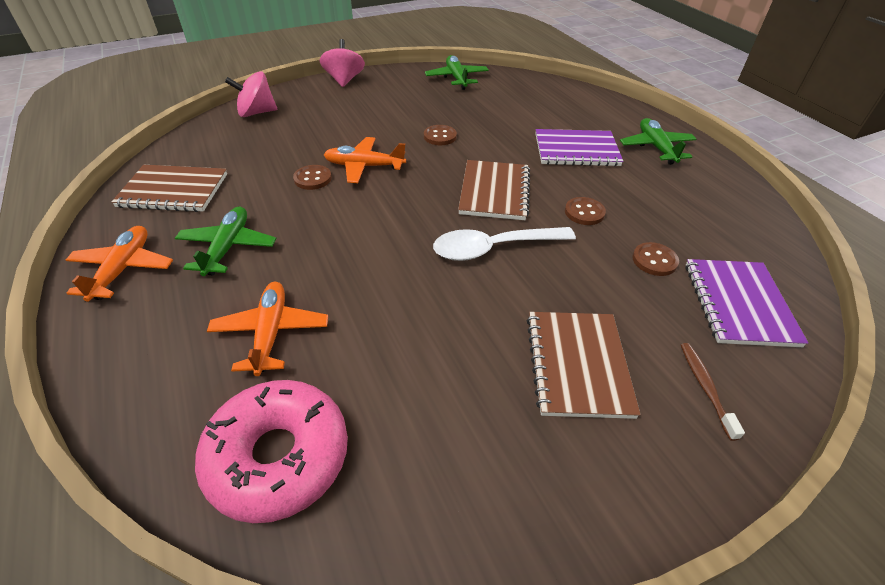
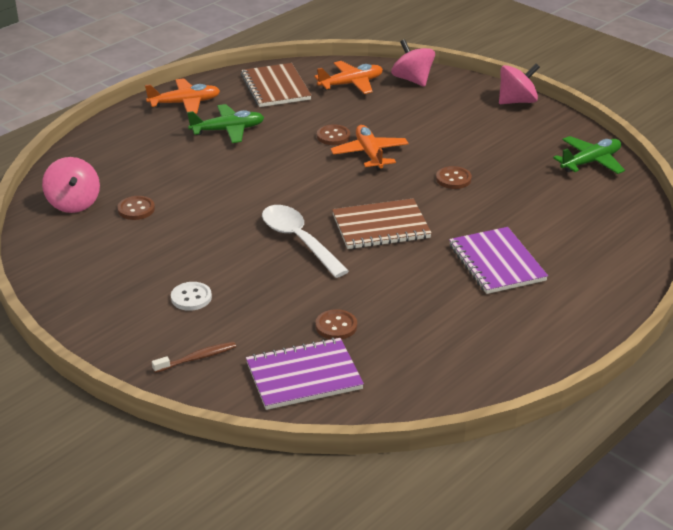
camera: 70 degrees right, 10 degrees down
pink donut [195,380,348,523] -> pink spinning top [42,157,100,213]
orange plane [207,282,328,376] -> orange plane moved to [314,61,383,94]
brown notebook [527,312,641,419] -> white button [171,282,212,311]
brown button [565,197,606,225] -> brown button moved to [118,196,155,220]
green plane [620,118,696,165] -> none

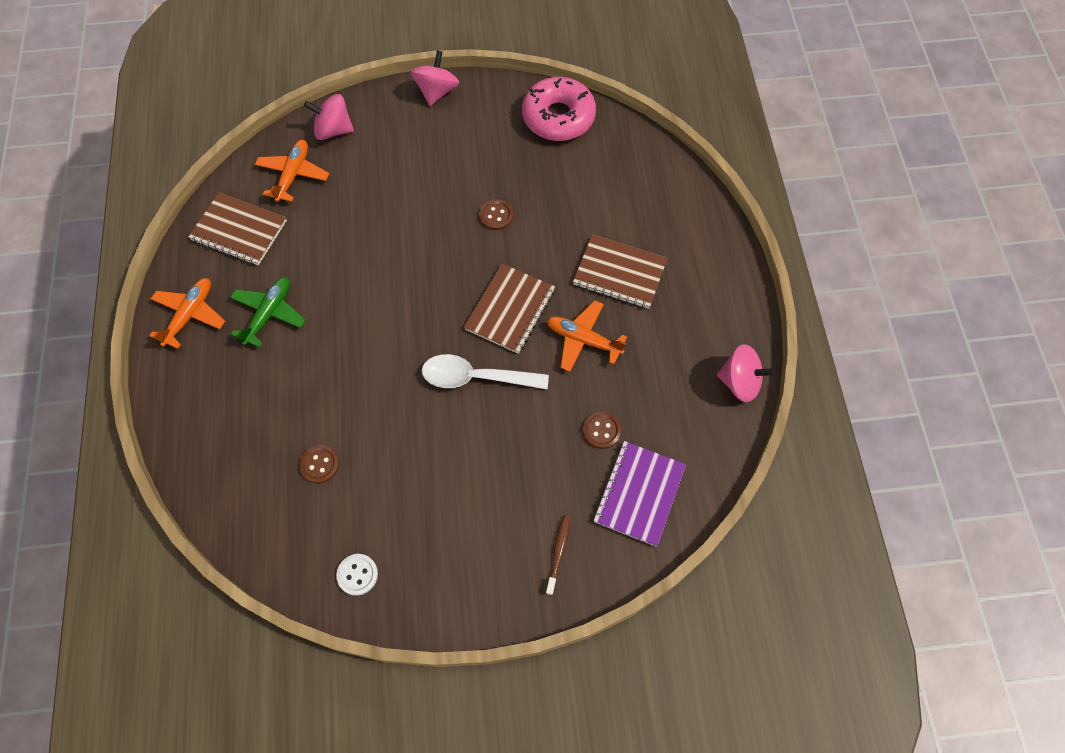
camera: 50 degrees left, 30 degrees up
pink spinning top [42,157,100,213] -> pink spinning top moved to [717,344,775,402]
white button [171,282,212,311] -> white button moved to [336,554,378,596]
brown button [317,124,350,145] -> none
orange plane [330,125,409,171] -> orange plane moved to [547,300,627,372]
purple notebook [449,227,548,294] -> brown notebook [573,234,668,309]
green plane [553,136,625,174] -> pink donut [522,77,596,141]

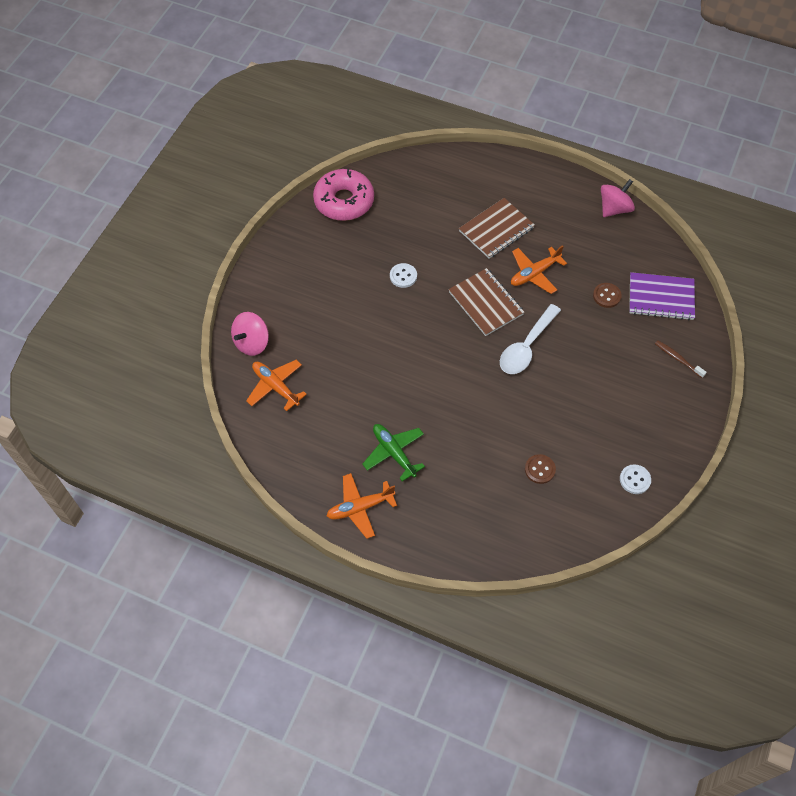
camera: 60 degrees left, 5 degrees down
orange plane [149,278,225,349] -> orange plane turned 75 degrees counterclockwise [327,473,397,539]
brown notebook [189,193,287,265] -> none
pink spinning top [411,50,459,106] -> none
brown button [479,199,513,230] -> white button [390,263,417,288]
purple notebook [593,441,686,546] -> purple notebook turned 45 degrees counterclockwise [629,272,695,320]

